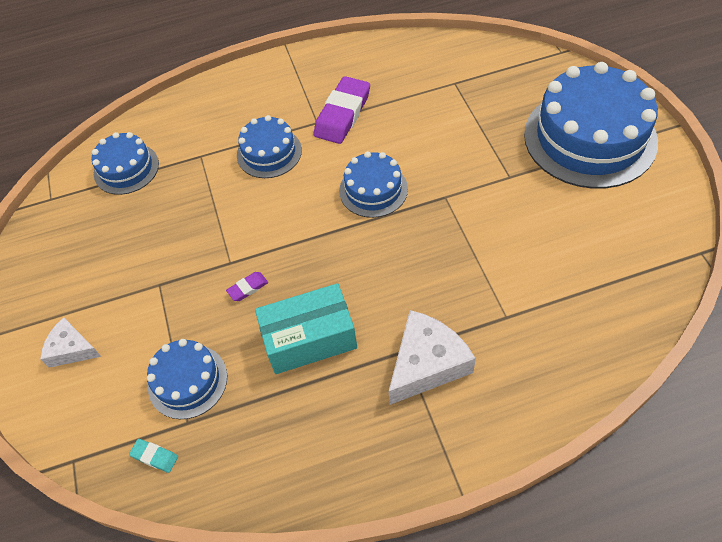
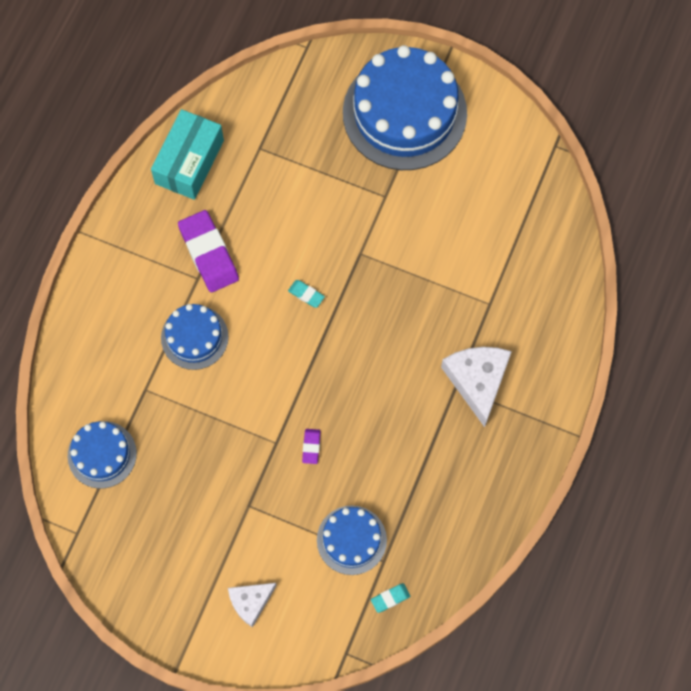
camera: 55 degrees left, 15 degrees up
turquoise box [255,283,357,374] -> turquoise box moved to [151,109,224,200]
blue cake [339,151,408,218] -> turquoise eraser [288,280,325,308]

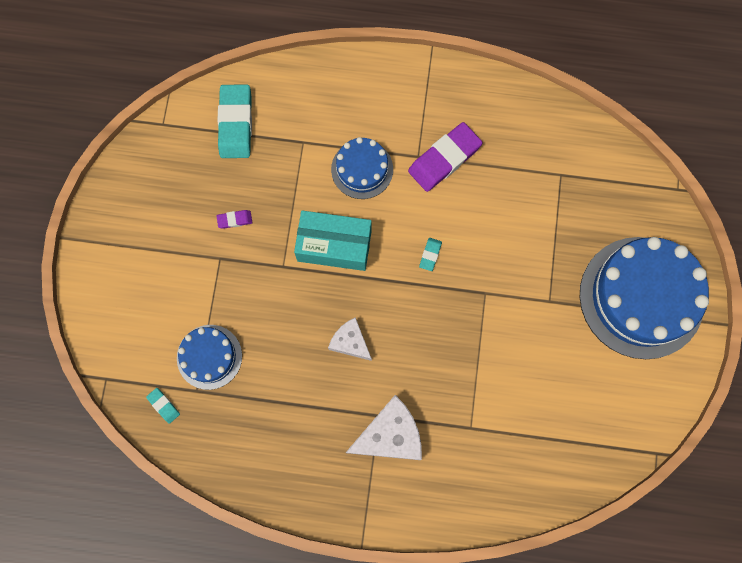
camera: 75 degrees right, 5 degrees up
blue cake [68,421,137,488] -> turquoise eraser [217,85,252,158]
turquoise box [151,109,224,200] -> turquoise box moved to [294,210,372,271]
white cheese [228,583,277,628] -> white cheese moved to [328,317,372,361]
purple eraser [302,429,321,464] -> purple eraser moved to [217,210,252,229]

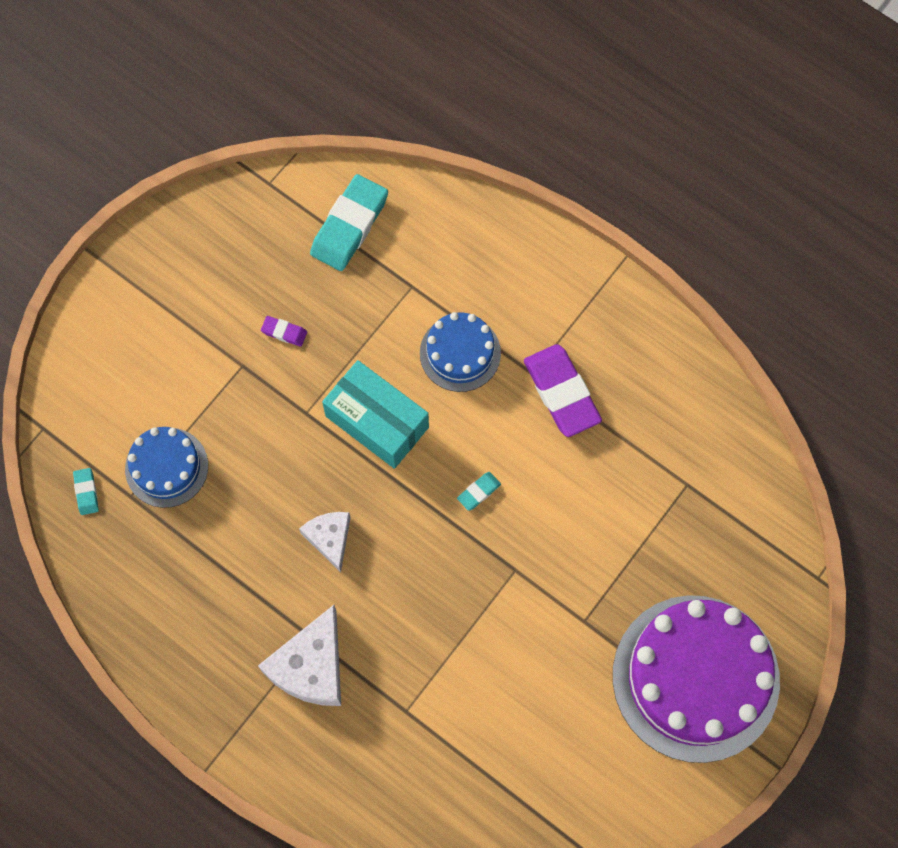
camera: 30 degrees right, 5 degrees down
white cheese [346,395,422,460] -> white cheese turned 105 degrees clockwise [258,605,341,706]
purple eraser [408,122,482,192] -> purple eraser turned 75 degrees clockwise [524,344,602,437]
blue cake [580,237,709,359] -> purple cake [613,595,780,763]

